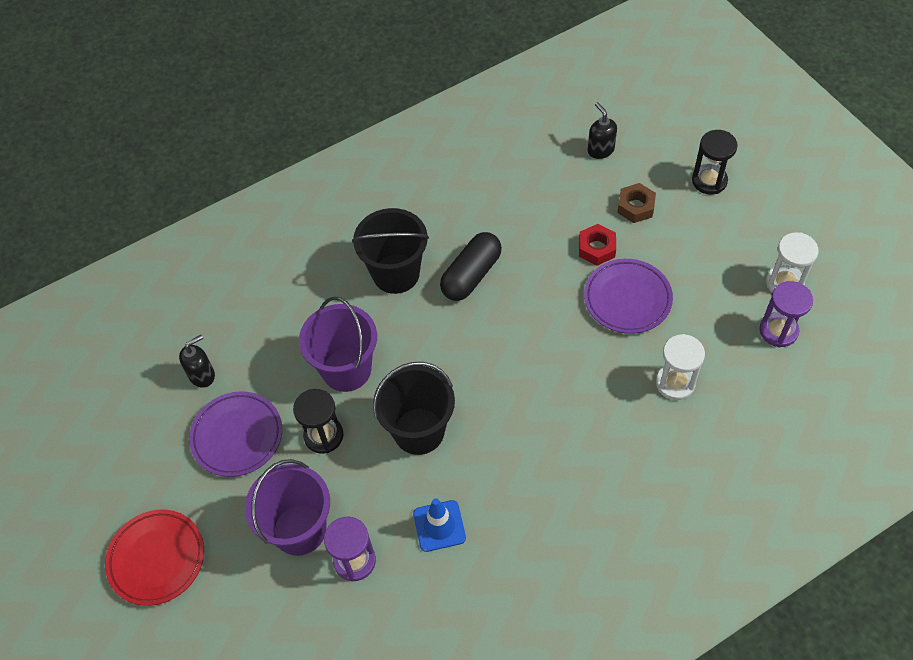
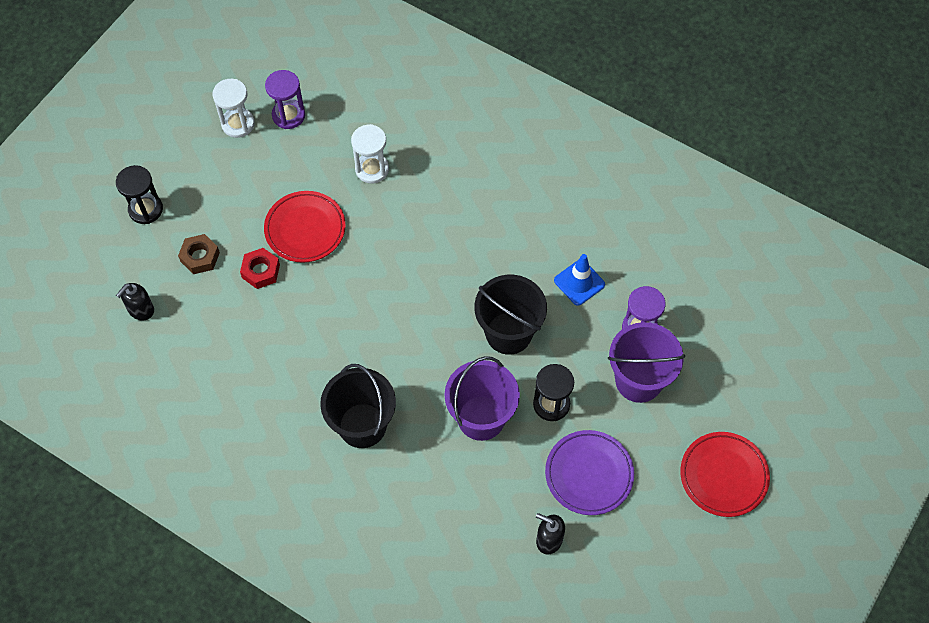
camera: 120 degrees left, 5 degrees up
black capsule [440,232,502,301] -> none
purple plate [584,259,673,334] -> red plate [264,191,346,263]

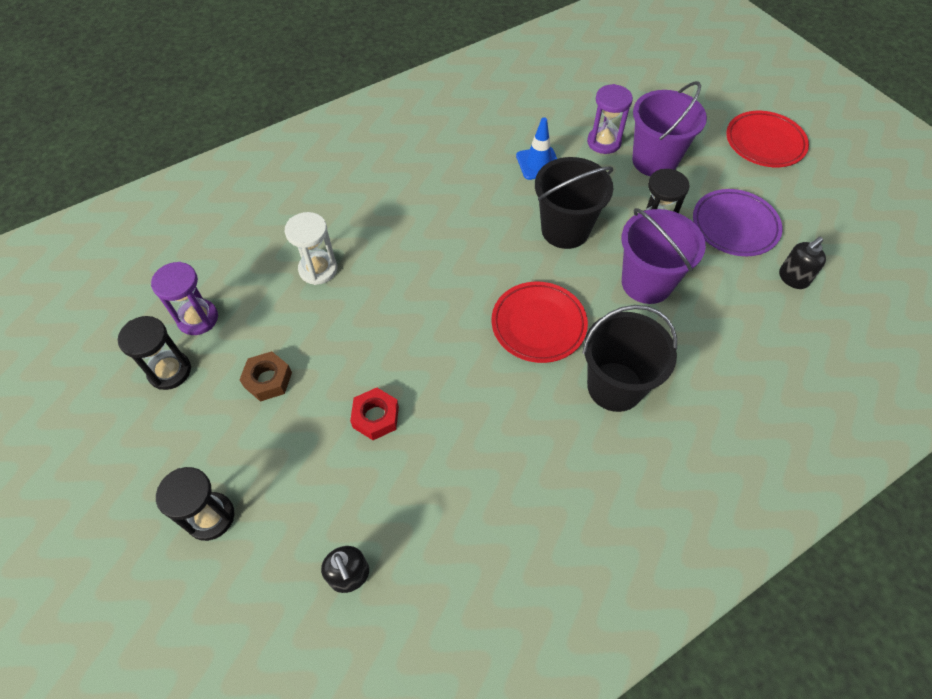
camera: 65 degrees left, 5 degrees down
brown nut [178,234,220,274] -> brown nut moved to [239,351,292,402]
white hourglass [212,79,255,138] -> black hourglass [118,316,191,390]
red plate [264,191,346,263] -> red plate moved to [492,282,588,363]

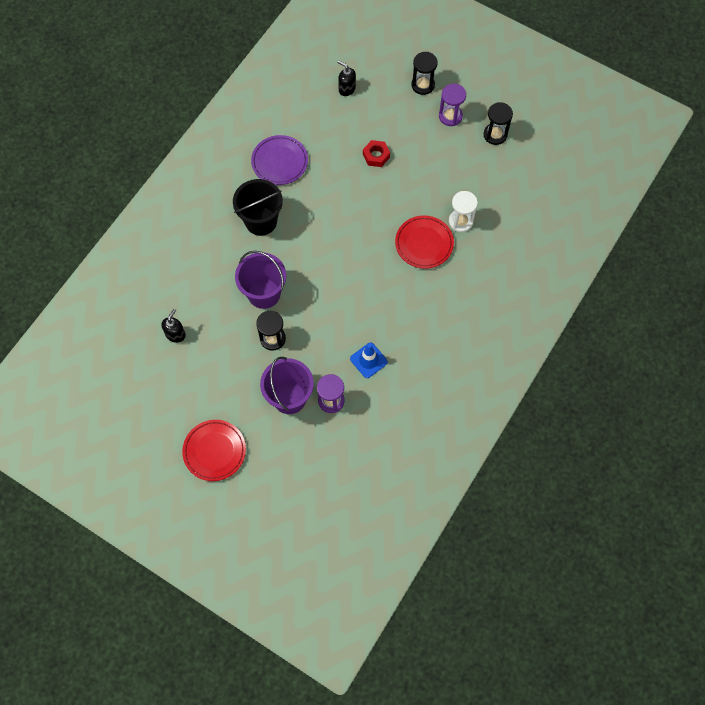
camera: 155 degrees right, 10 degrees up
purple hourglass [151,262,218,335] -> purple hourglass moved to [439,84,466,126]
brown nut [239,351,292,402] -> none
red plate [492,282,588,363] -> red plate moved to [395,215,454,269]
black bucket [535,157,613,249] -> none
purple plate [693,189,782,256] -> purple plate moved to [251,135,308,185]

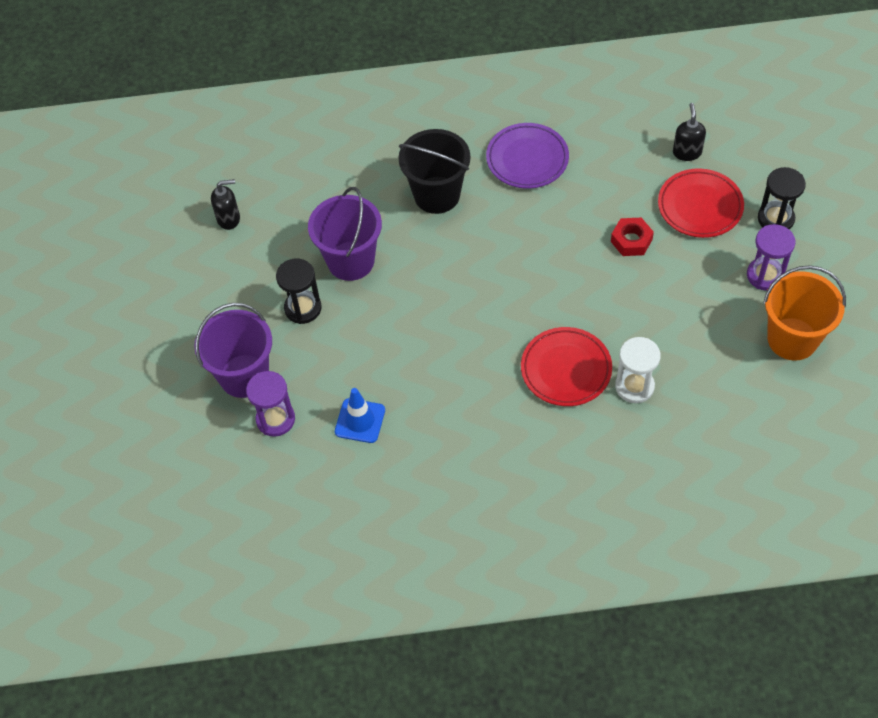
camera: 55 degrees right, 10 degrees down
red plate [182,420,246,481] -> red plate moved to [658,168,744,238]
black hourglass [484,102,513,145] -> orange bucket [763,265,846,361]

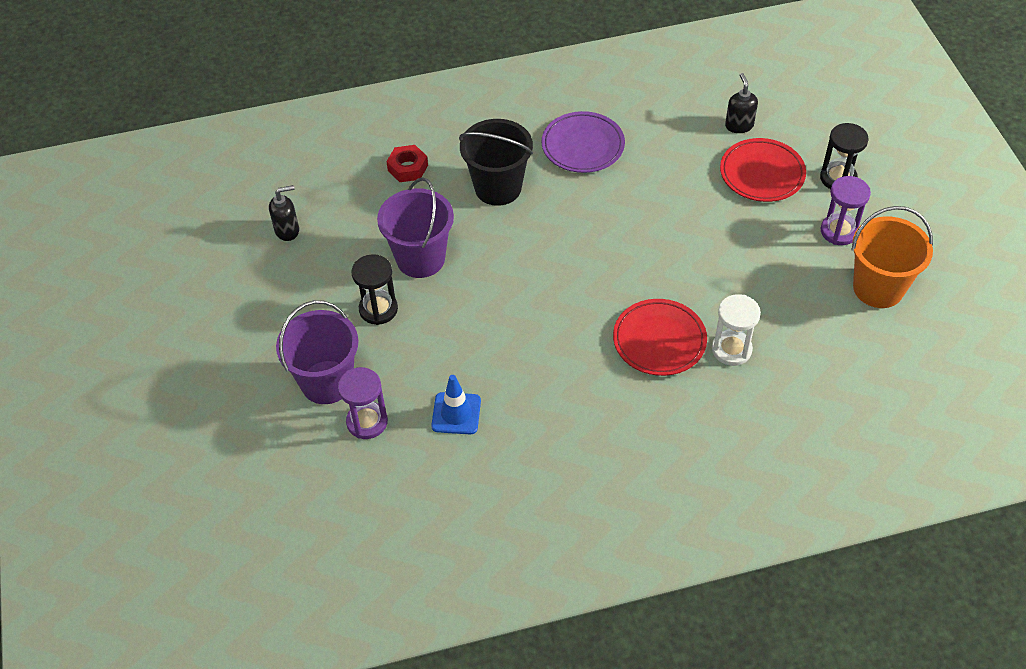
camera: 10 degrees left, 5 degrees down
red nut [611,218,654,256] -> red nut moved to [386,145,428,182]

